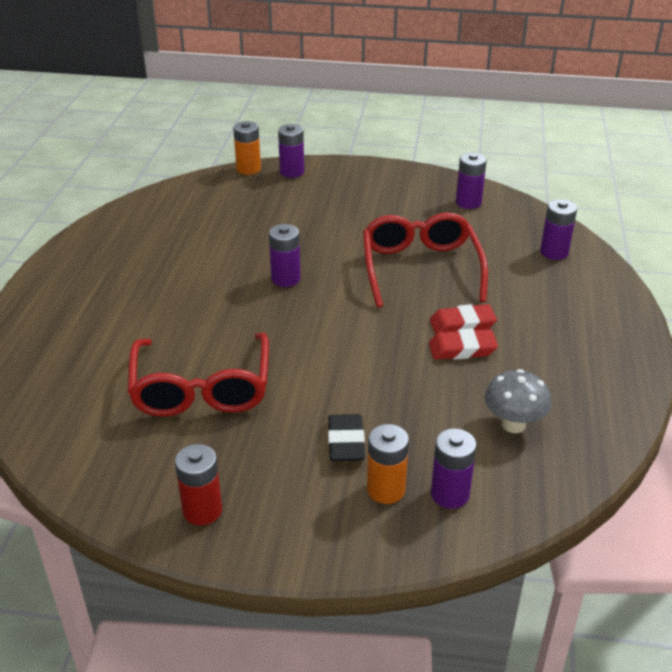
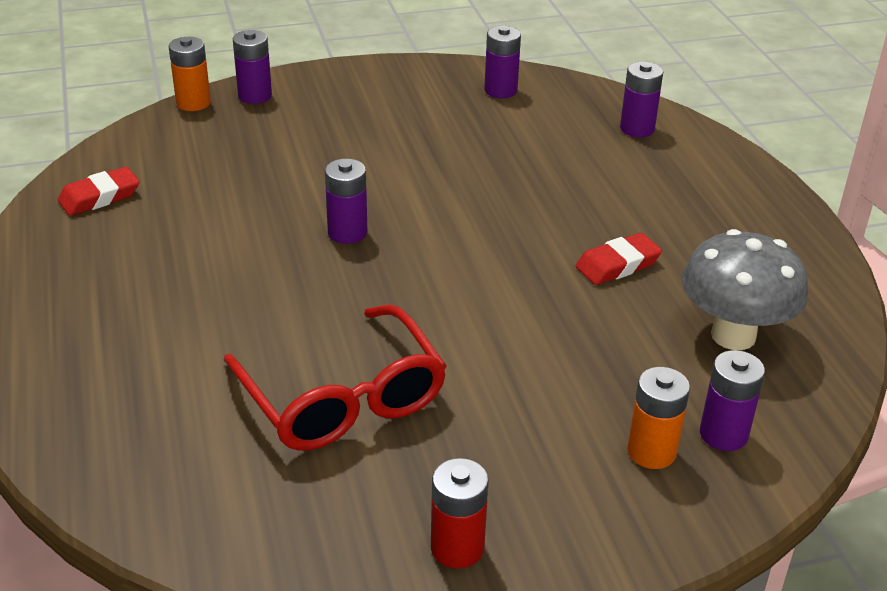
camera: 25 degrees left, 0 degrees up
black eraser [328,414,365,461] -> none
red glasses [363,212,488,308] -> none
red eraser [430,304,497,335] -> red eraser moved to [58,167,139,216]
grey mushroom [485,369,551,433] -> grey mushroom [682,229,808,350], size x1.52

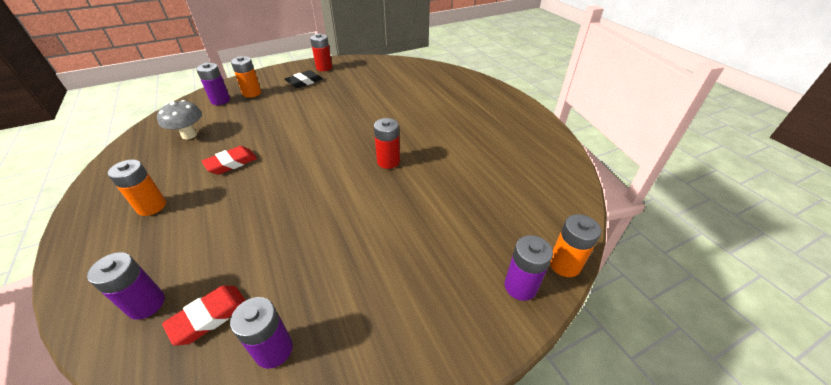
camera: 170 degrees right, 5 degrees up
red eraser [58,167,139,216] -> red eraser moved to [162,285,246,345]
red glasses [224,305,447,451] -> none
purple battery [325,159,367,244] -> red battery [374,118,400,169]
grey mushroom [682,229,808,350] -> grey mushroom [157,100,202,139], size x0.66
none -> orange battery [108,159,166,216]
none -> black eraser [285,70,322,88]

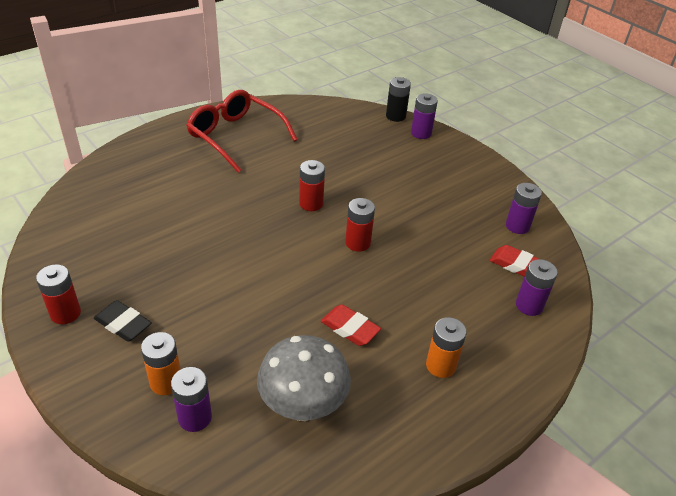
camera: 105 degrees left, 0 degrees up
grey mushroom [157,100,202,139] -> grey mushroom [257,335,351,421], size x1.52
orange battery [550,214,601,277] -> black battery [386,77,411,122]
none -> red glasses [186,90,297,173]
none -> red battery [345,198,375,252]

